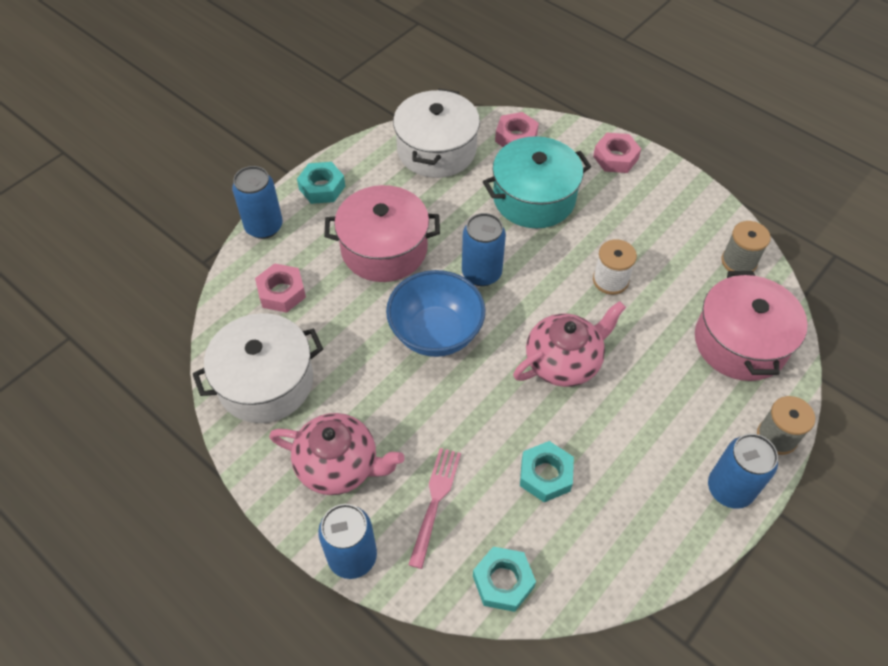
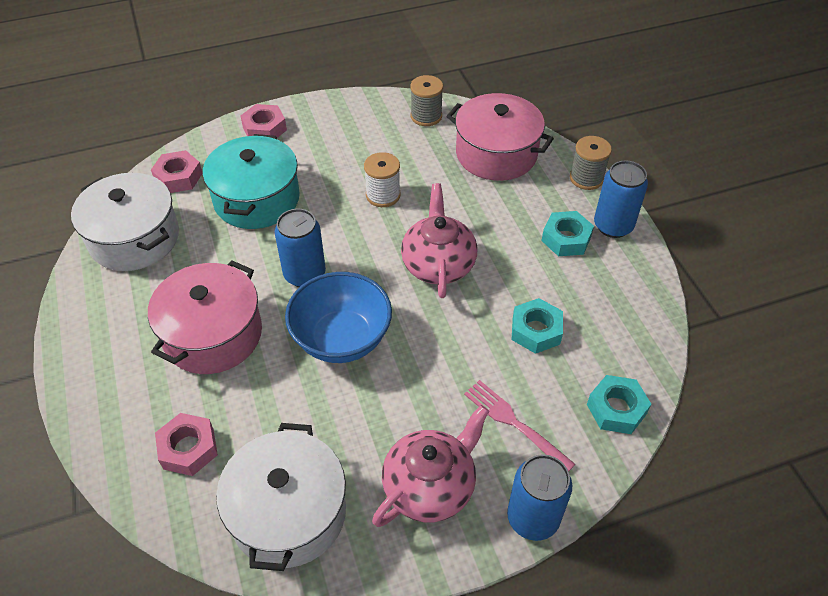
camera: 60 degrees left, 5 degrees down
blue can [232,166,283,239] -> none
turquoise nut [297,162,345,204] -> turquoise nut moved to [541,211,594,256]

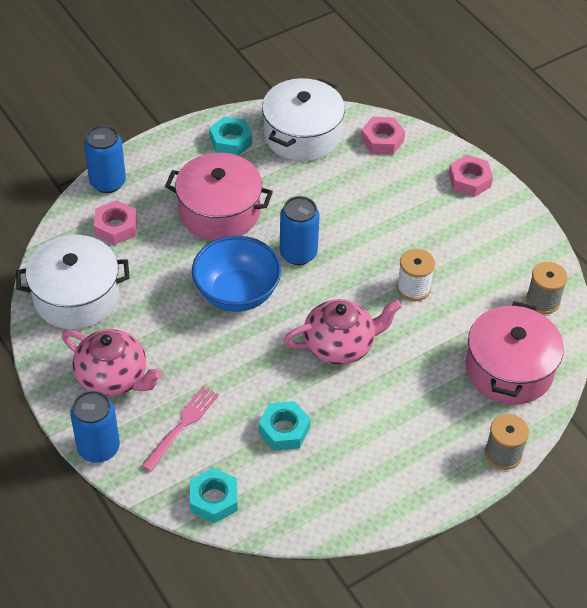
camera: 75 degrees right, 0 degrees up
turquoise pot [203,134,300,229] -> none
turquoise nut [541,211,594,256] -> turquoise nut moved to [209,116,252,156]
blue can [594,160,648,238] -> blue can moved to [84,125,126,193]

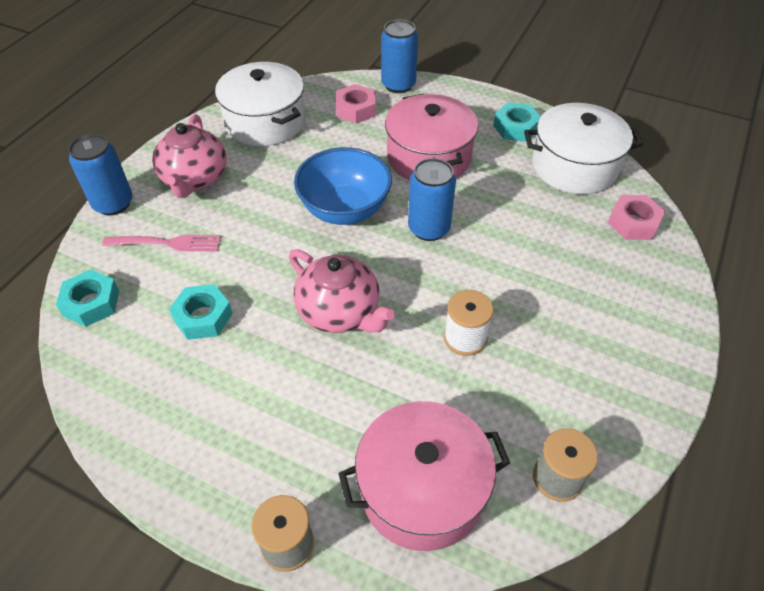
camera: 60 degrees right, 0 degrees up
pink nut [448,155,493,197] -> none

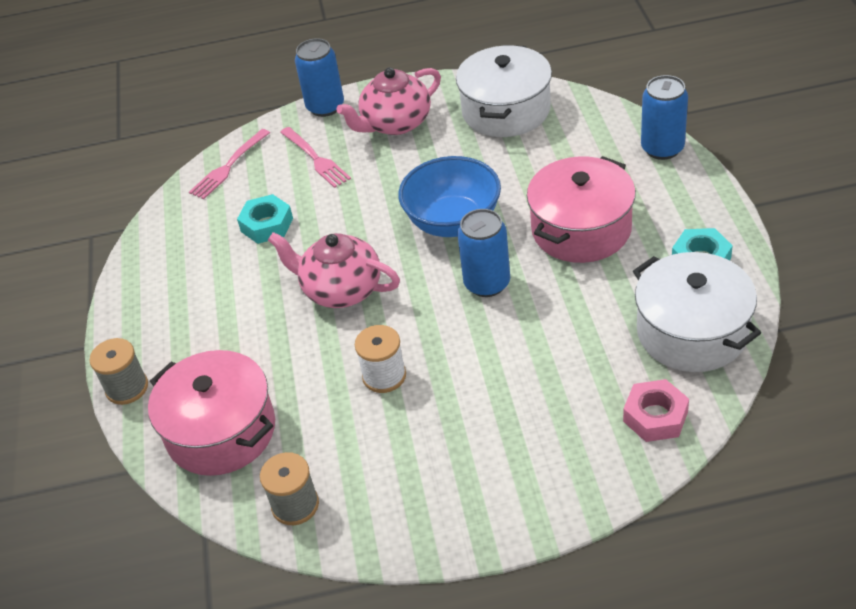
camera: 60 degrees right, 5 degrees down
turquoise nut [56,270,119,327] -> pink fork [189,129,270,199]
pink teapot [289,249,395,333] -> pink teapot turned 105 degrees clockwise [268,232,400,308]
pink nut [336,84,375,123] -> none

